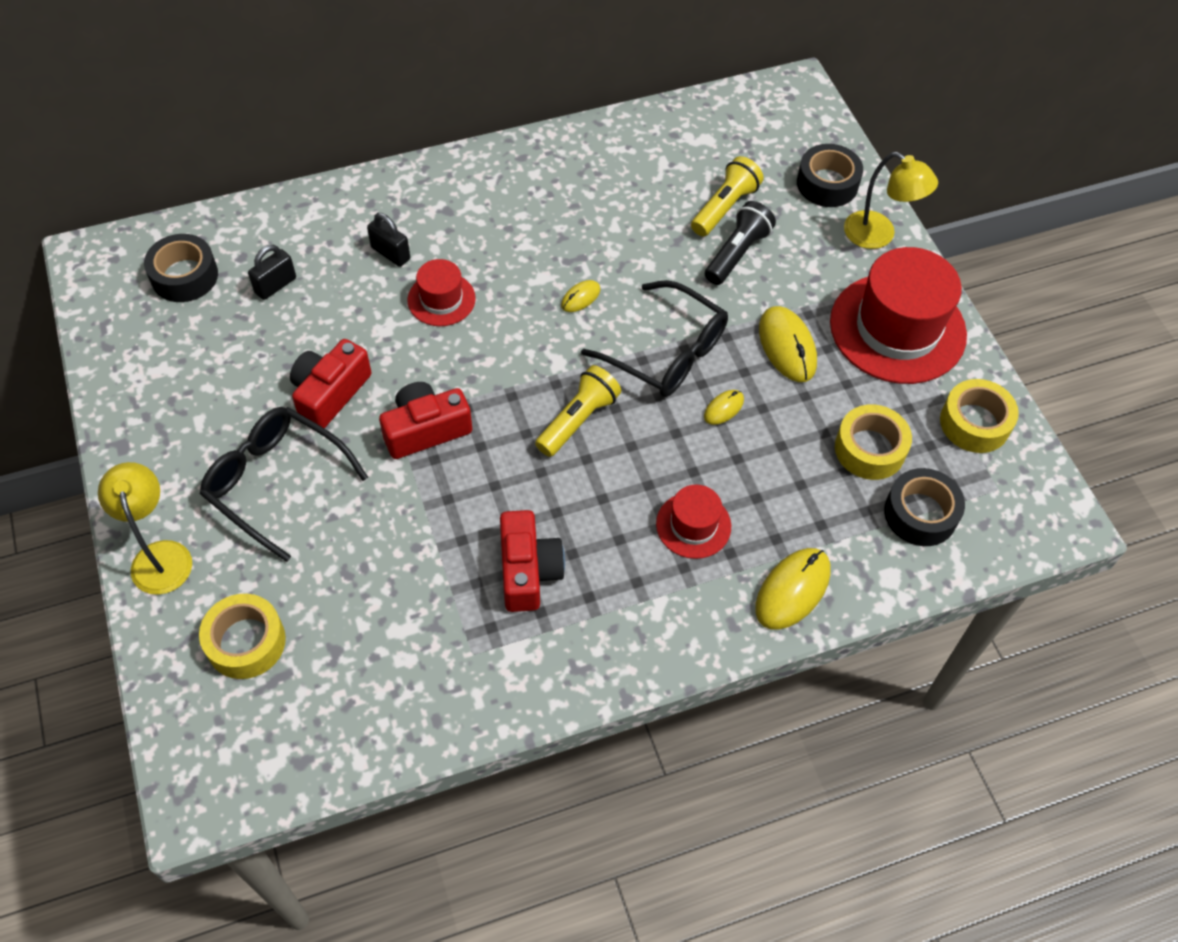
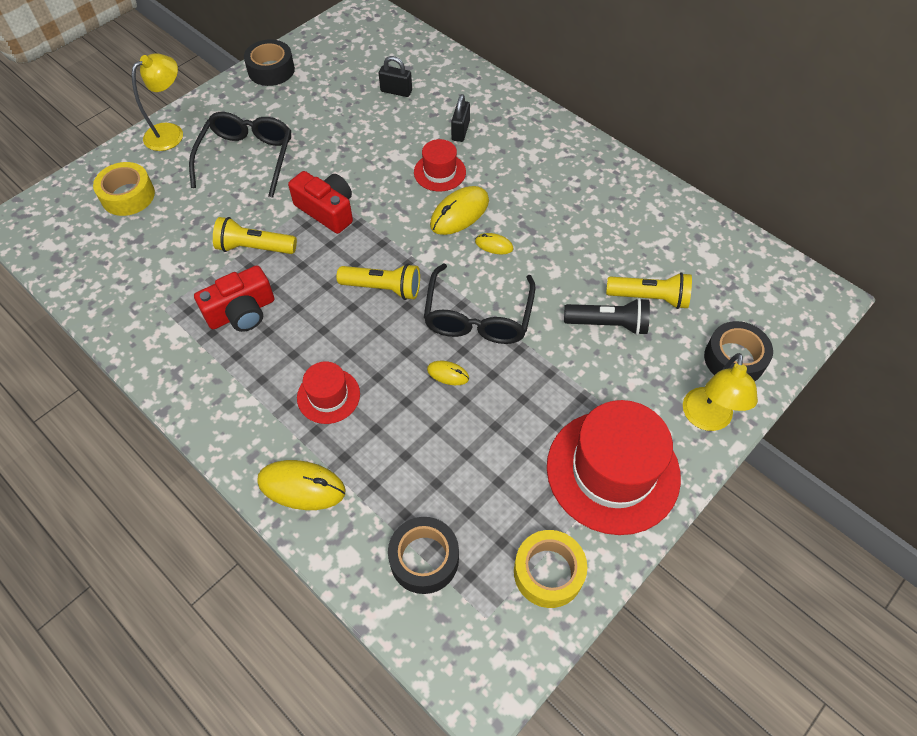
camera: 65 degrees right, 0 degrees up
black tape [144,234,218,302] -> black tape moved to [244,39,295,86]
red camera [290,339,371,428] -> none
yellow mouse [759,306,817,382] -> yellow mouse moved to [430,186,489,235]
yellow tape [835,404,912,480] -> none
none -> yellow flashlight [213,217,297,254]

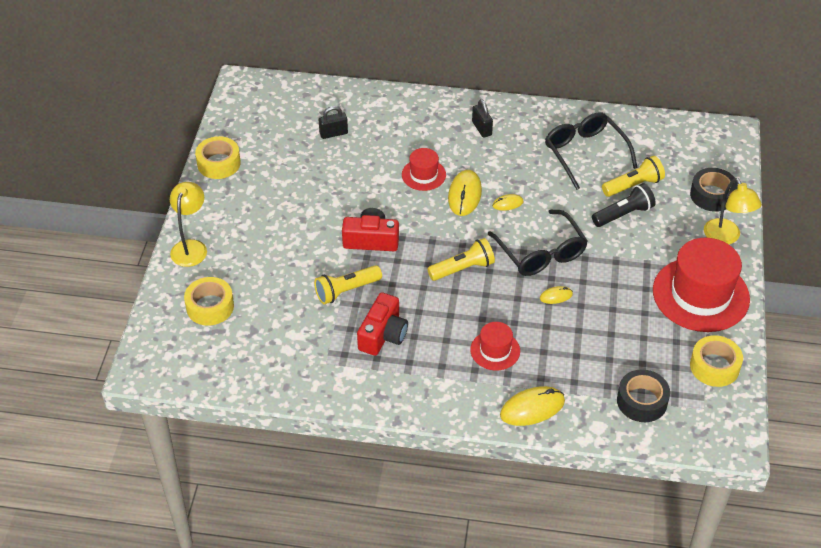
camera: 35 degrees left, 10 degrees down
black glasses [189,112,291,198] -> black glasses moved to [545,112,638,190]
black tape [244,39,295,86] -> yellow tape [195,136,241,179]
black padlock [451,94,470,142] -> black padlock moved to [472,99,493,138]

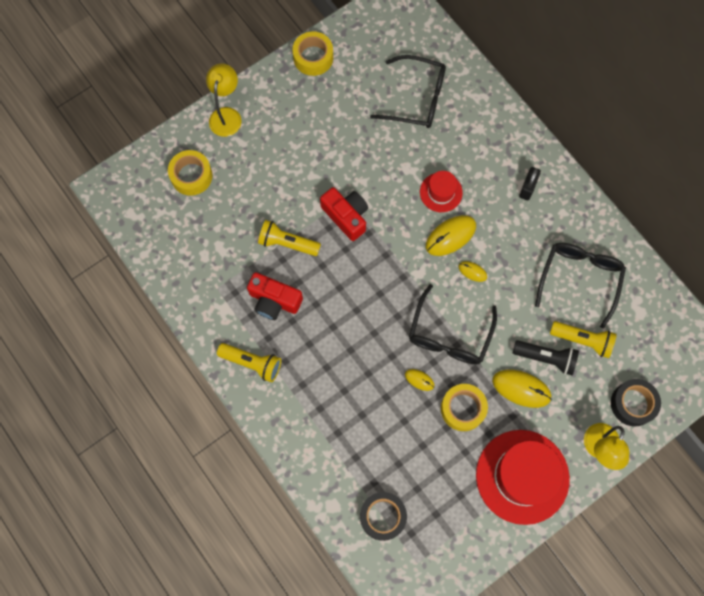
camera: 45 degrees right, 25 degrees up
yellow lamp [170,182,207,267] -> yellow lamp turned 45 degrees counterclockwise [206,63,242,137]
black padlock [319,106,348,139] -> black glasses [370,55,446,128]
red camera [357,292,408,356] -> red camera turned 45 degrees clockwise [247,272,303,320]
yellow flashlight [427,238,495,281] -> yellow flashlight moved to [217,343,281,382]
red hat [470,322,520,370] -> none
yellow mouse [500,386,565,426] -> yellow mouse moved to [492,370,552,408]
yellow tape [690,335,743,387] -> yellow tape moved to [441,384,488,431]

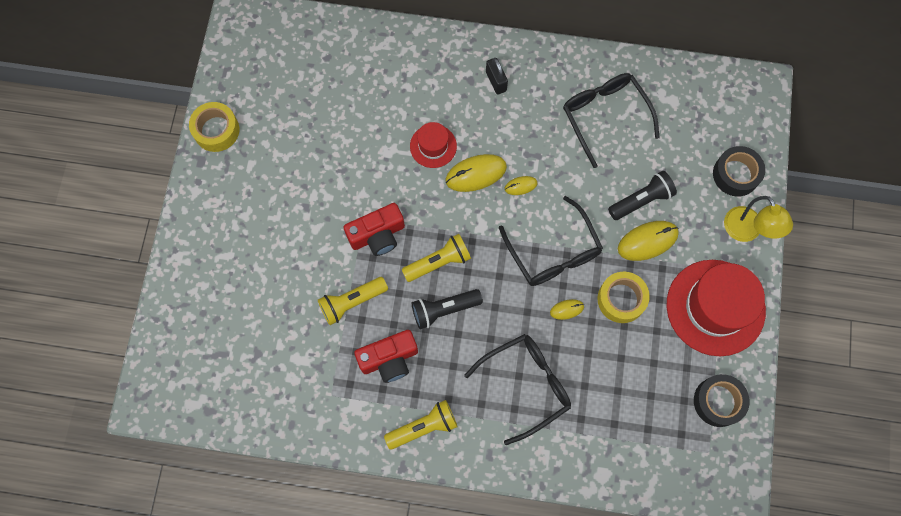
camera: 45 degrees left, 0 degrees up
yellow tape [168,150,213,196] -> none
yellow lamp [206,63,242,137] -> none
red camera [320,187,368,241] -> red camera turned 150 degrees clockwise [344,203,405,256]
black tape [360,492,407,541] -> black tape moved to [694,374,750,427]
black glasses [370,55,446,128] -> black glasses moved to [464,334,571,445]
yellow mouse [426,215,476,256] -> yellow mouse turned 60 degrees clockwise [445,154,507,192]
yellow flashlight [550,321,617,358] -> yellow flashlight moved to [402,234,471,282]
none -> black flashlight [412,289,483,329]

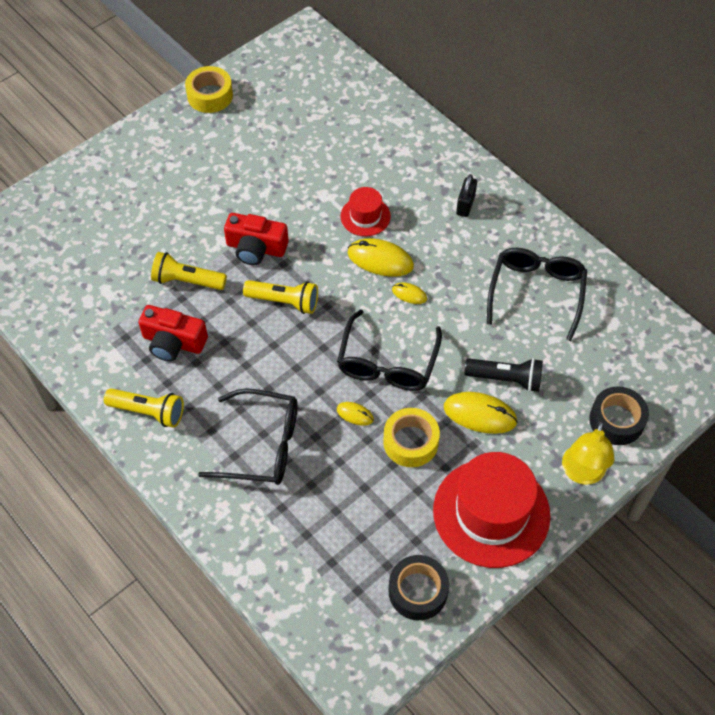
camera: 40 degrees right, 15 degrees down
black flashlight [412,289,483,329] -> none

